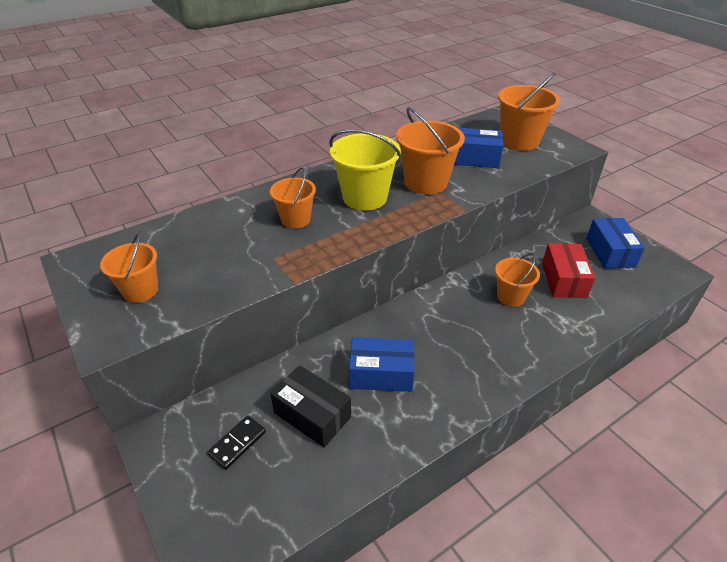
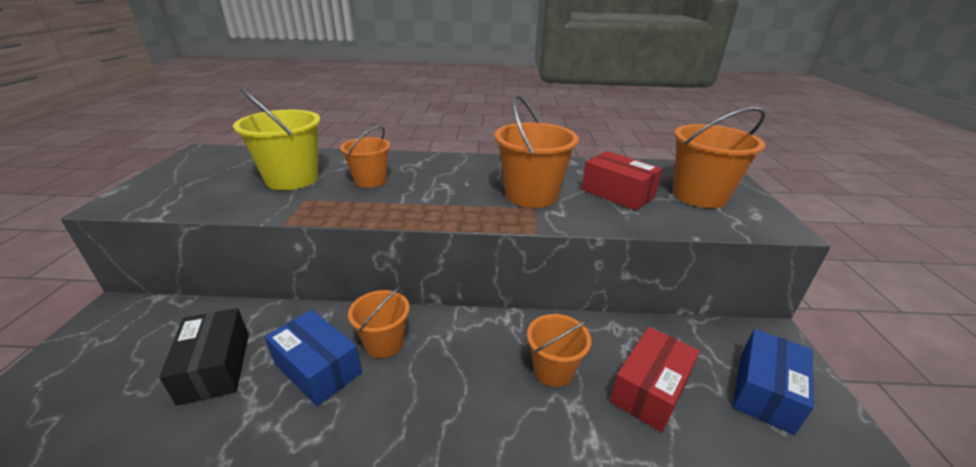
camera: 35 degrees right, 10 degrees down
orange bucket [100,233,159,303] -> orange bucket moved to [348,286,410,358]
black domino [207,416,266,470] -> none
yellow bucket [329,129,401,210] -> yellow bucket moved to [233,87,321,190]
blue box [454,127,503,168] -> red box [582,151,663,210]

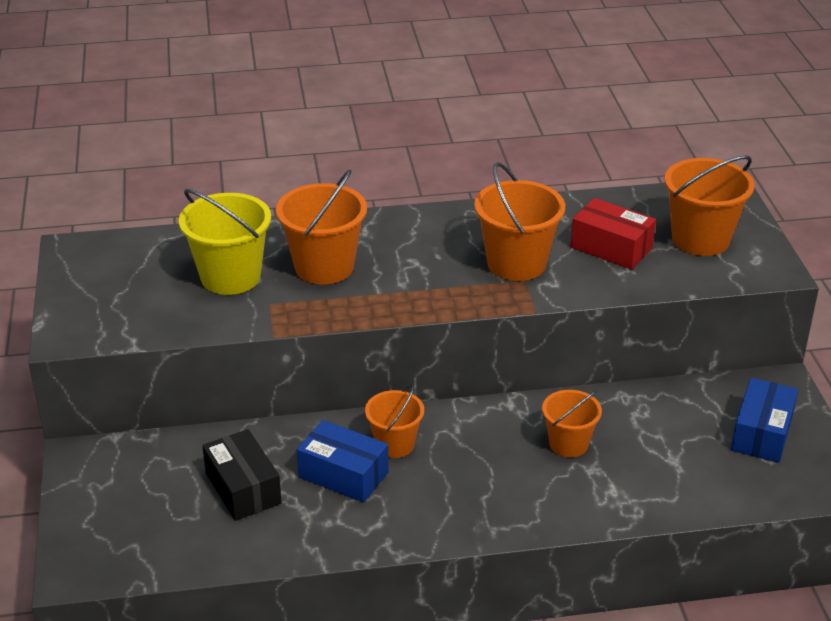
camera: 10 degrees left, 5 degrees up
orange bucket [340,126,391,188] -> orange bucket [276,170,367,284], size x1.59
red box [610,327,700,432] -> none

